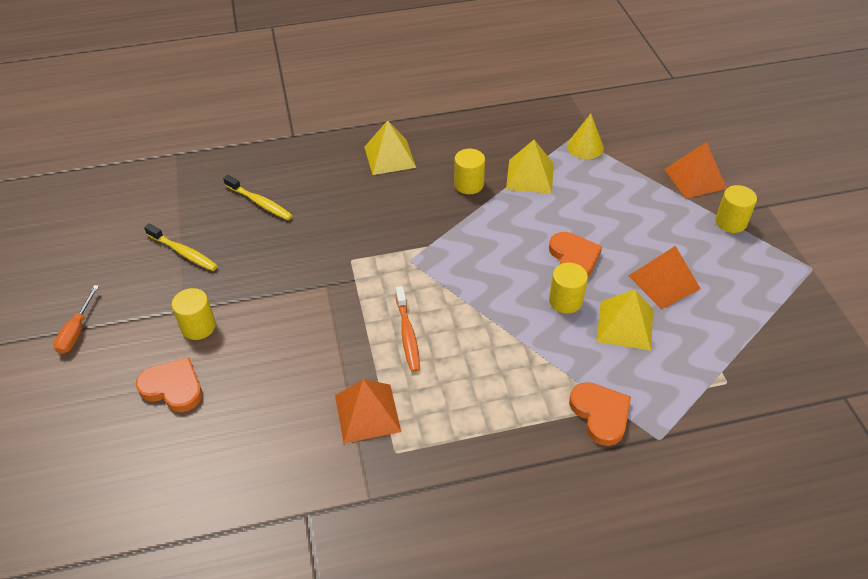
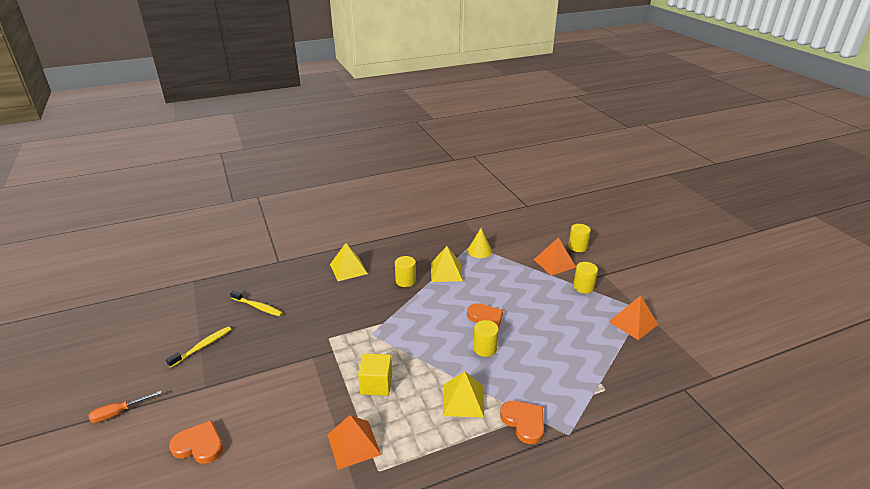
camera: 10 degrees left, 15 degrees down
orange screwdriver [54,285,99,354] -> orange screwdriver turned 60 degrees clockwise [88,391,162,423]
yellow toothbrush [144,224,218,271] -> yellow toothbrush turned 75 degrees counterclockwise [166,326,231,368]
yellow cylinder [172,288,216,340] -> yellow cylinder moved to [568,224,591,252]
orange toothbrush [396,286,420,372] -> yellow cube [358,353,392,396]
yellow pyramid [597,289,653,351] -> yellow pyramid moved to [443,371,484,417]
orange pyramid [629,246,701,309] -> orange pyramid moved to [609,295,658,340]

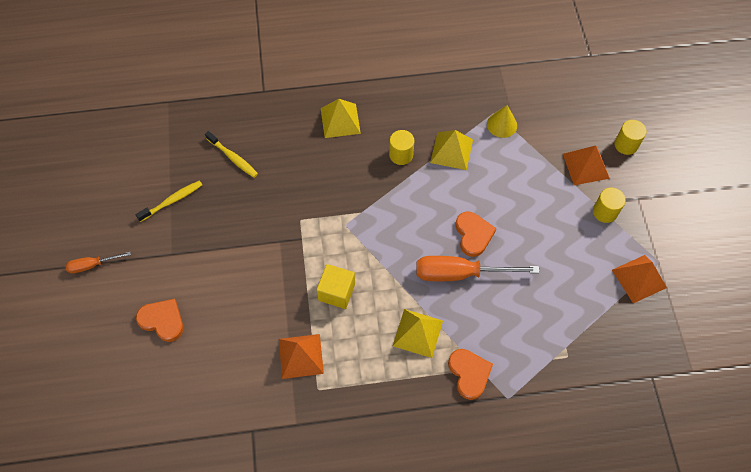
camera: 15 degrees right, 30 degrees up
yellow cylinder [473,320,499,357] -> orange screwdriver [416,256,539,281]

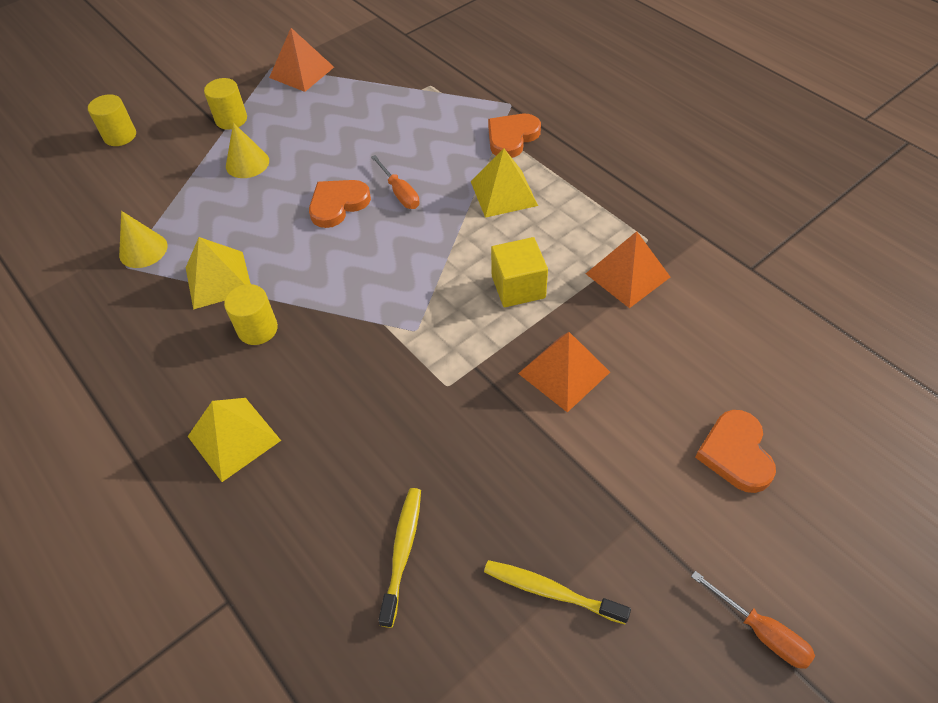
camera: 120 degrees left, 10 degrees down
orange screwdriver [416,256,539,281] -> orange screwdriver [371,155,420,209], size x0.53
orange pyramid [563,145,610,185] -> orange pyramid moved to [518,332,610,412]
none -> yellow cone [226,123,269,178]

